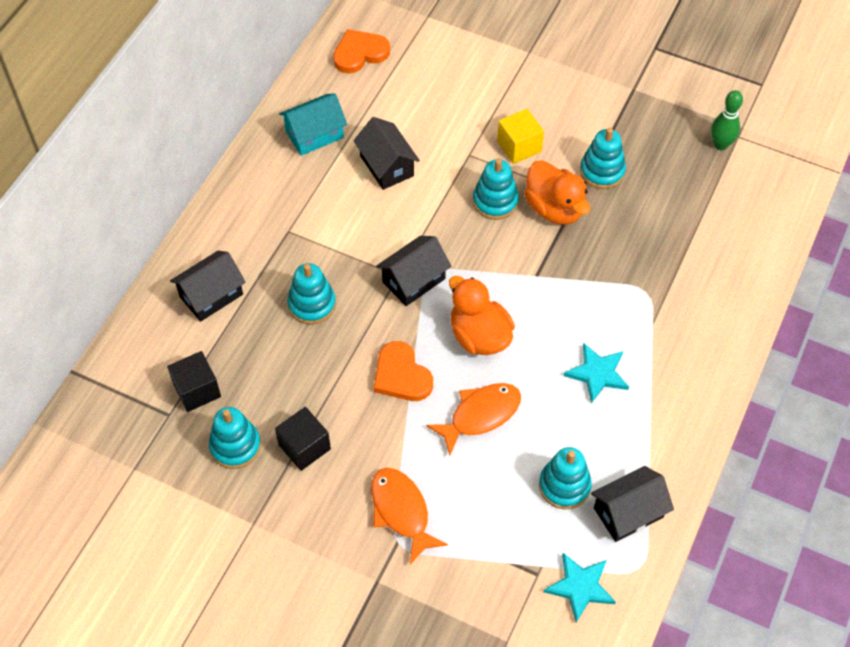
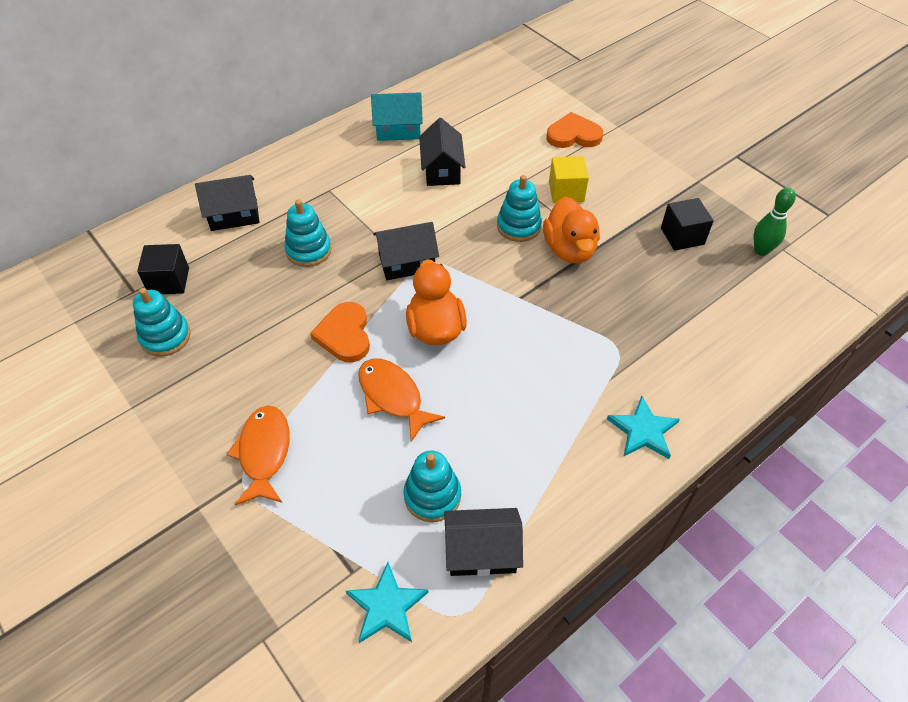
camera: 25 degrees right, 5 degrees down
black cube [275,407,331,471] -> black cube moved to [661,198,714,251]
orange heart [333,29,390,74] -> orange heart moved to [546,112,603,148]
orange fish [426,383,521,455] -> orange fish turned 120 degrees counterclockwise [358,358,445,442]
turquoise star [563,343,629,403] -> turquoise star moved to [607,396,680,459]
turquoise stacking toy [580,128,626,189] -> none

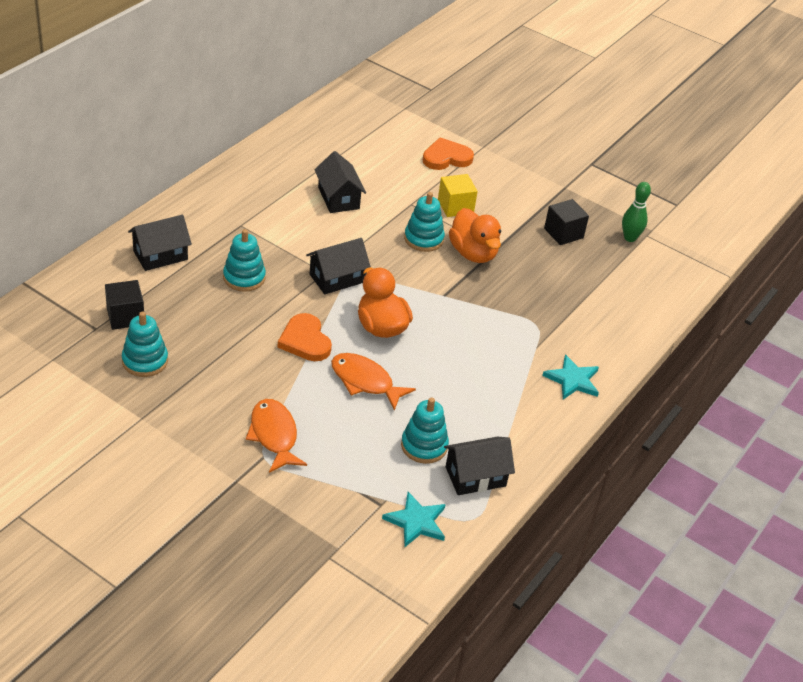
camera: 20 degrees left, 10 degrees down
turquoise house [371,92,423,141] -> none

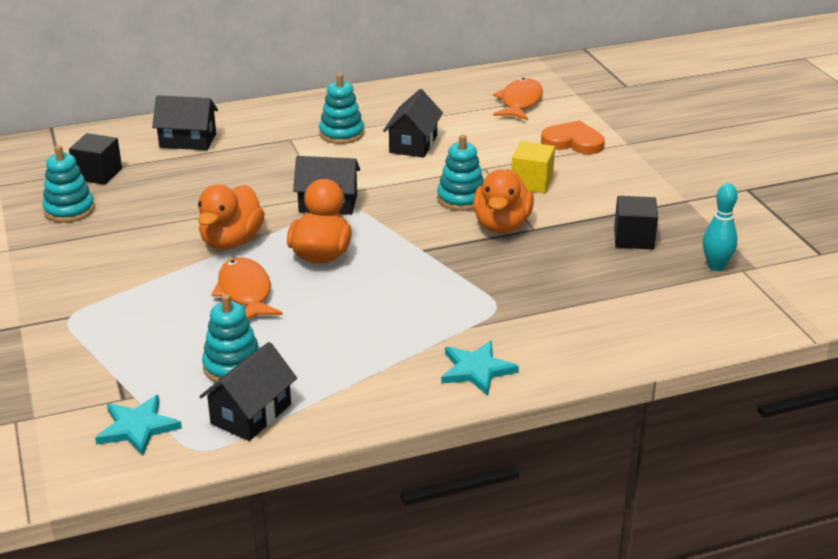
camera: 40 degrees right, 10 degrees down
turquoise stacking toy [223,229,266,292] -> turquoise stacking toy moved to [319,73,364,144]
orange fish [246,399,307,473] -> orange fish moved to [493,78,543,120]
orange heart [278,313,332,361] -> orange duck [198,185,265,250]
black house [444,437,515,495] -> black house turned 75 degrees counterclockwise [199,342,297,441]
green bowling pin [622,182,651,242] -> turquoise bowling pin [703,183,738,271]

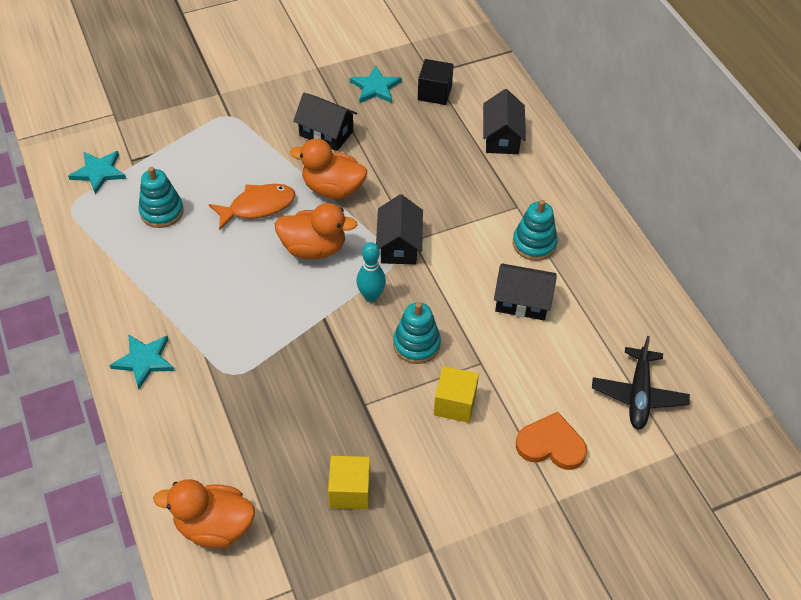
camera: 85 degrees right, 20 degrees up
turquoise stacking toy [42,145,94,223] -> turquoise star [350,65,402,103]
black house [199,342,297,441] -> black house moved to [293,93,357,151]
orange duck [473,169,534,233] -> orange duck moved to [153,479,255,549]
orange fish [493,78,543,120] -> black plane [592,336,690,430]
orange heart [541,120,605,154] -> orange heart turned 90 degrees counterclockwise [516,412,587,470]
black cube [614,196,658,250] -> yellow cube [328,456,370,509]
turquoise bowling pin [703,183,738,271] -> turquoise bowling pin moved to [357,242,386,302]

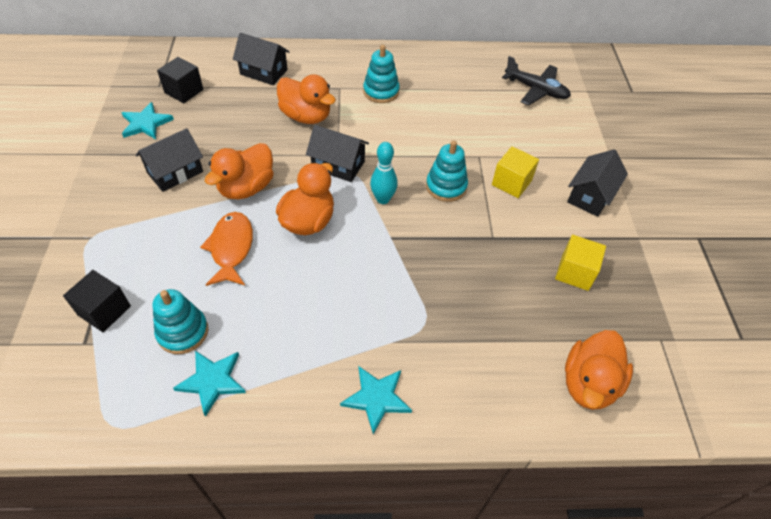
camera: 70 degrees left, 0 degrees up
turquoise star [68,151,126,194] -> turquoise star moved to [173,351,246,417]
black house [494,263,557,320] -> black house moved to [567,149,628,217]
orange heart [516,412,587,470] -> none
none -> black cube [63,270,131,332]
none -> orange duck [277,74,336,124]

